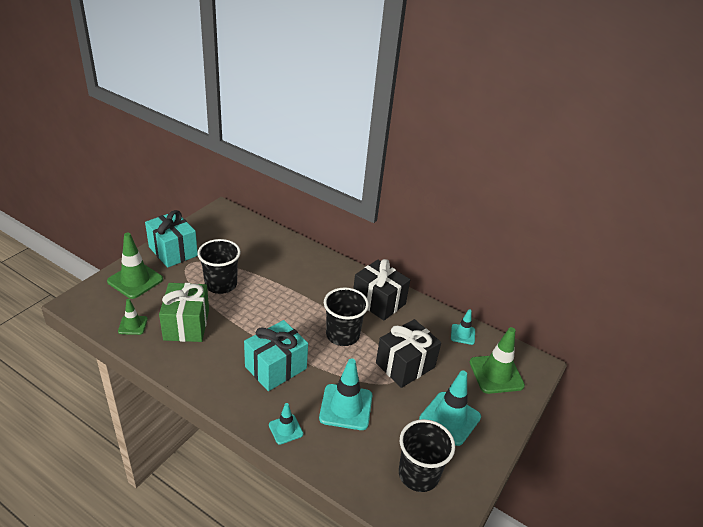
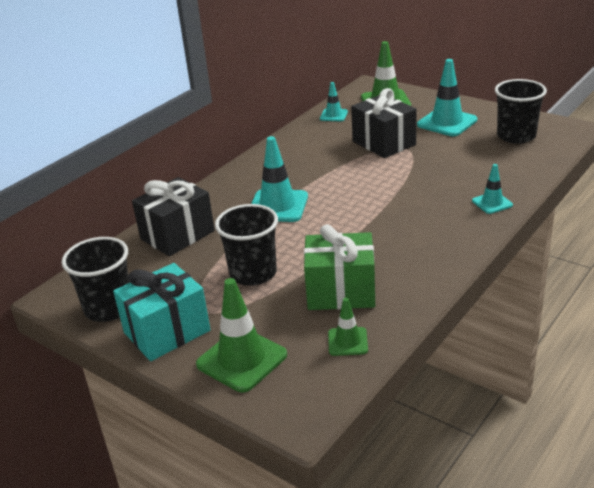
camera: 80 degrees left, 5 degrees down
turquoise gift [244,320,308,391] -> none
turquoise traffic cone [319,358,372,430] -> turquoise traffic cone moved to [251,136,308,222]
black cup [324,287,369,346] -> black cup moved to [62,237,130,322]
black gift [353,259,410,321] -> black gift moved to [132,177,215,256]

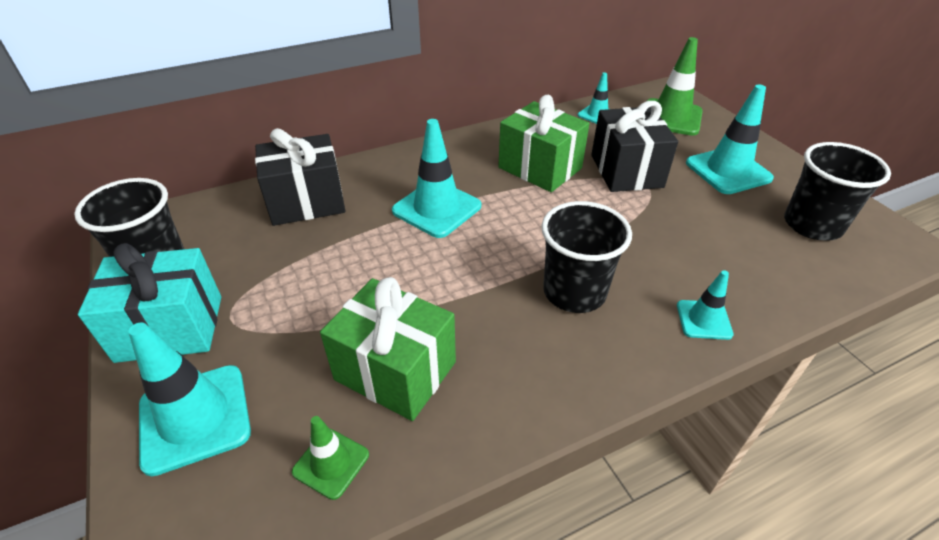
camera: 25 degrees right, 10 degrees up
green traffic cone [196,278,287,392] -> turquoise traffic cone [128,323,251,476]
black cup [215,204,278,286] -> black cup moved to [541,201,632,313]
none -> green gift [498,95,589,192]

